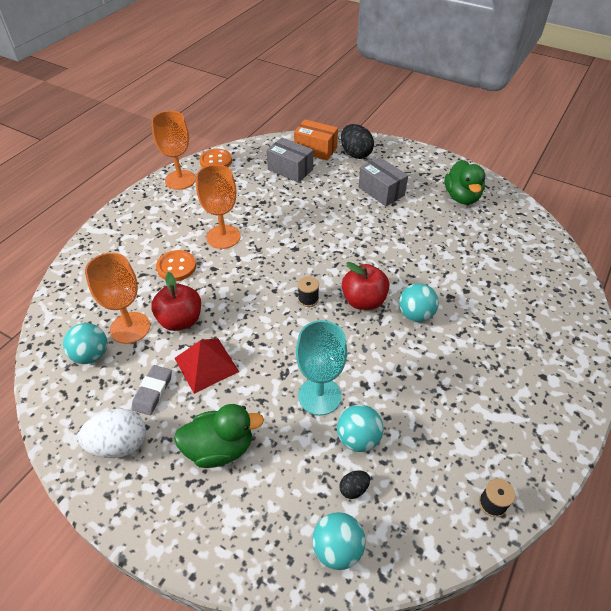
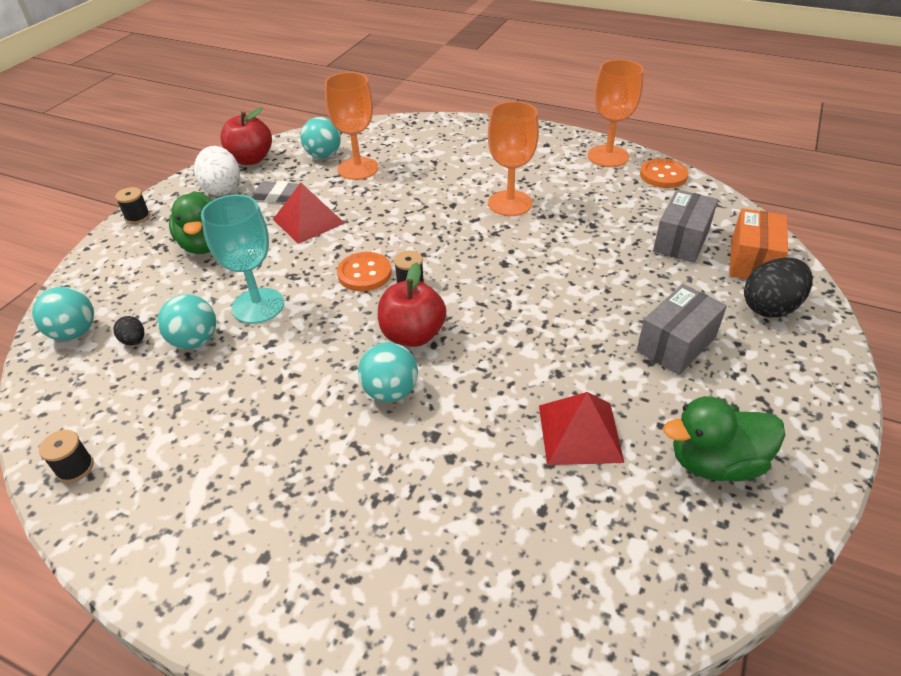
camera: 85 degrees right, 5 degrees down
red apple [151,272,201,331] -> red apple moved to [220,107,272,165]
orange button [156,250,196,281] -> orange button moved to [337,252,392,291]
none -> black spool [115,187,150,224]
none -> red pyramid [539,392,624,465]

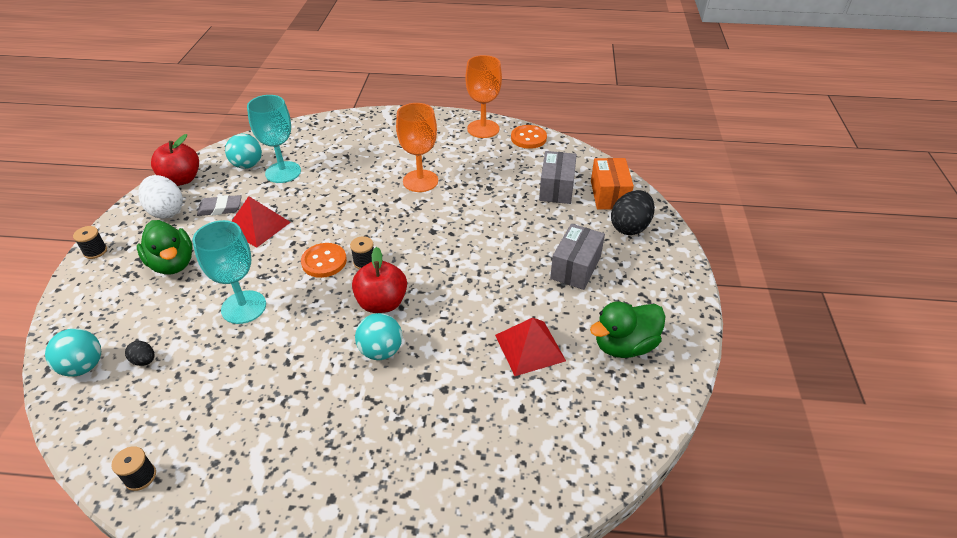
camera: 20 degrees left, 0 degrees up
turquoise ball [157,294,216,349] -> none
orange goblet [325,72,378,180] -> turquoise goblet [247,95,301,183]

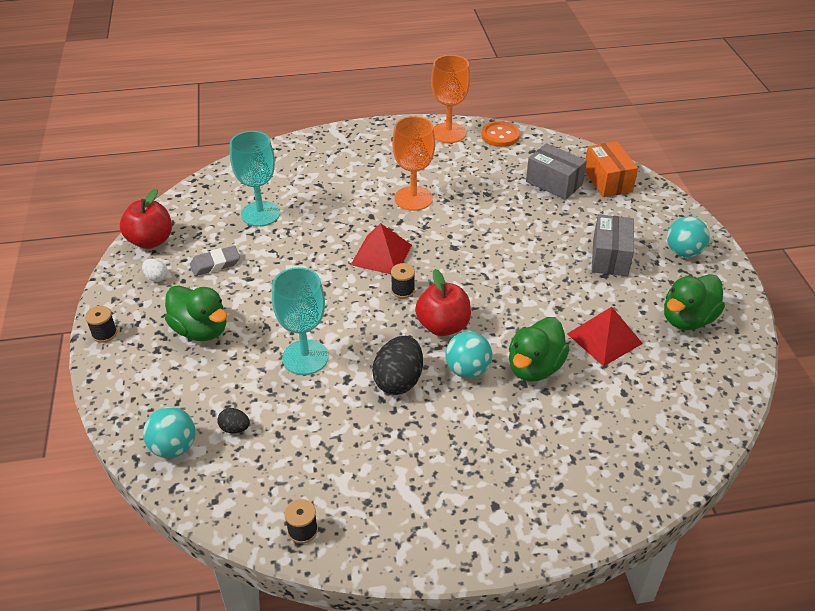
camera: 15 degrees left, 0 degrees up
white egg [138,175,183,219] -> white egg [142,259,167,282], size x0.49
turquoise ball [225,134,262,169] -> turquoise ball moved to [667,216,710,257]
red pyramid [232,196,291,247] -> red pyramid moved to [351,223,412,274]
orange button [301,243,347,278] -> none
grey box [539,151,577,204] -> grey box turned 45 degrees counterclockwise [526,143,587,200]
black egg [611,190,655,235] -> black egg moved to [372,336,423,395]
none -> green duck [509,317,569,382]

